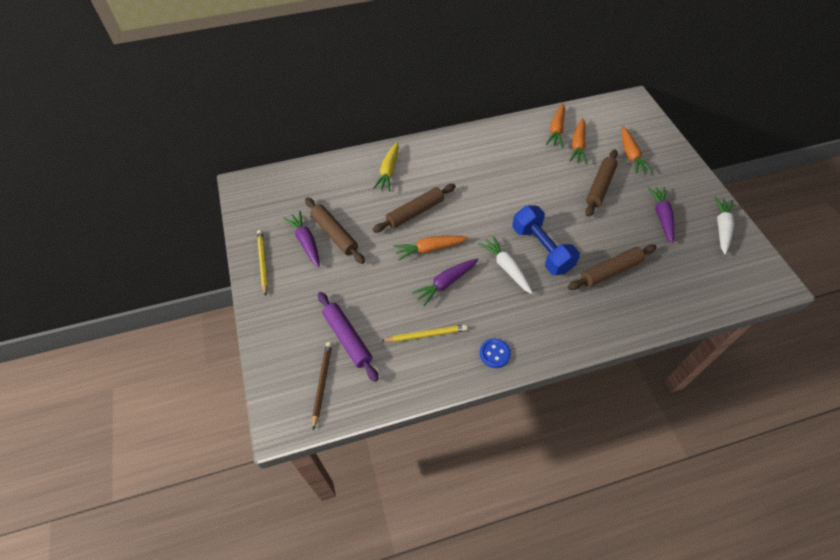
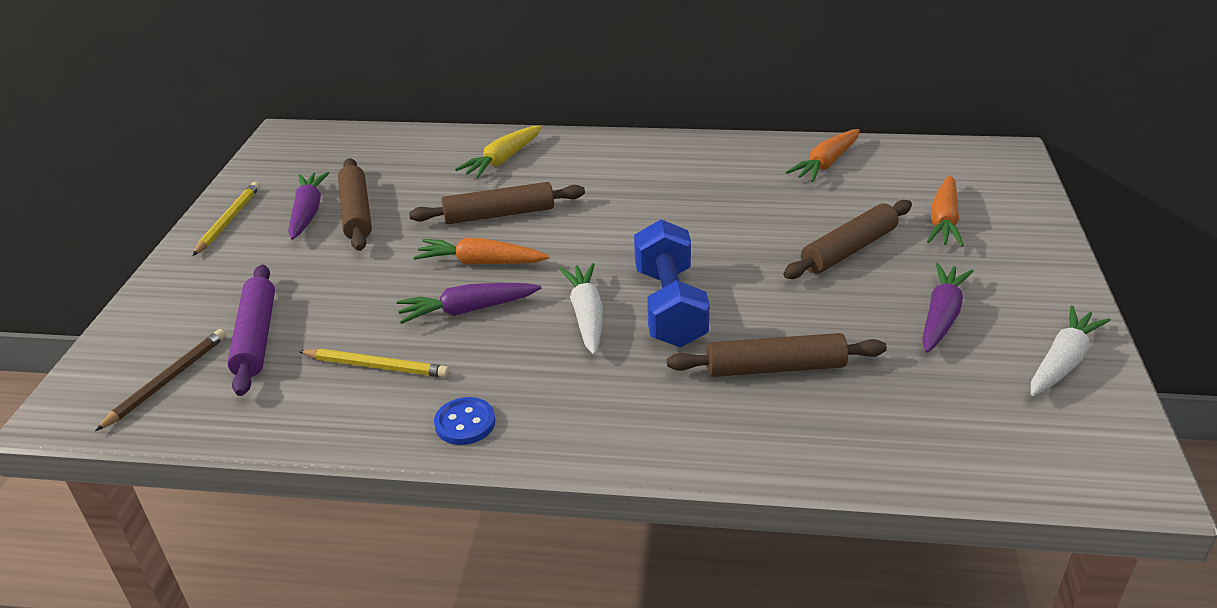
camera: 25 degrees right, 20 degrees down
orange carrot [569,118,587,164] -> none

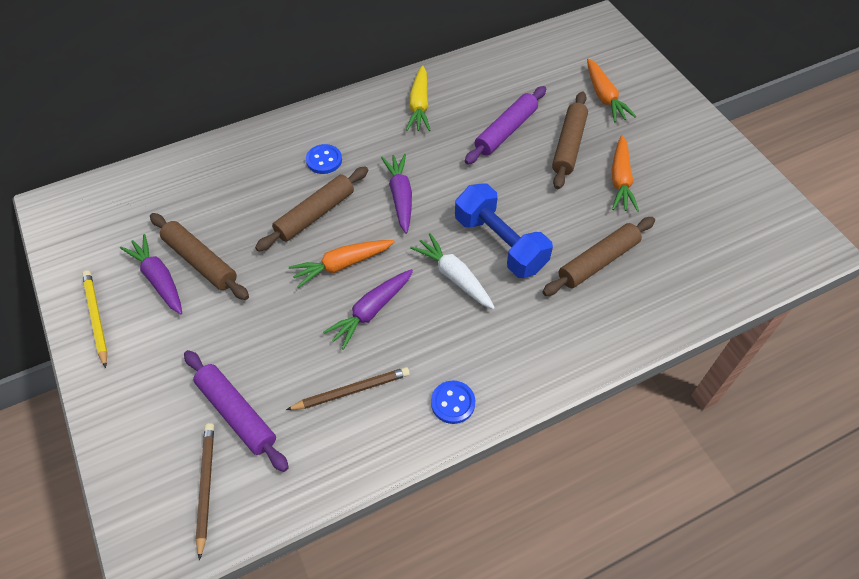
camera: 35 degrees left, 20 degrees up
yellow pencil [298,349,449,378] -> brown pencil [286,367,410,410]
yellow carrot [455,125,542,178] -> yellow carrot moved to [406,65,431,131]
orange carrot [786,129,860,182] -> orange carrot moved to [612,135,639,212]
purple carrot [922,263,974,353] -> purple carrot moved to [381,154,412,234]
white carrot [1031,305,1111,396] -> none
none -> blue button [306,144,342,174]
none -> purple rolling pin [465,86,546,164]

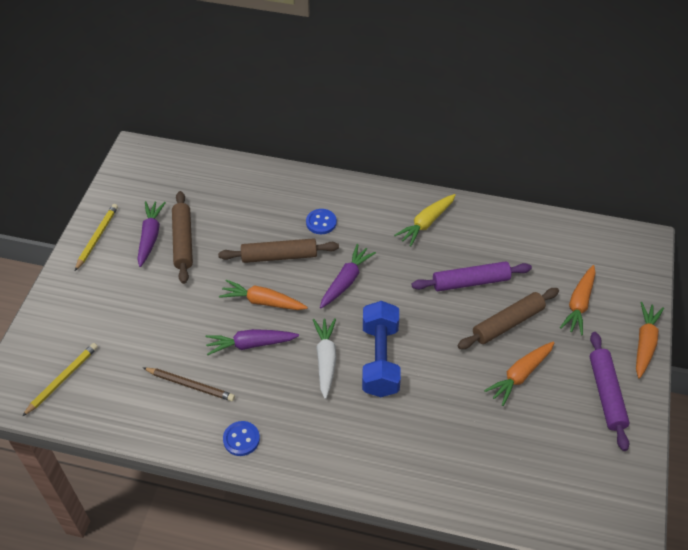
camera: 40 degrees right, 5 degrees down
purple rolling pin [184,350,289,472] -> purple rolling pin moved to [590,332,630,451]
brown pencil [196,423,214,561] -> yellow pencil [22,343,98,417]
brown rolling pin [542,217,655,296] -> none
none -> orange carrot [636,302,664,379]

